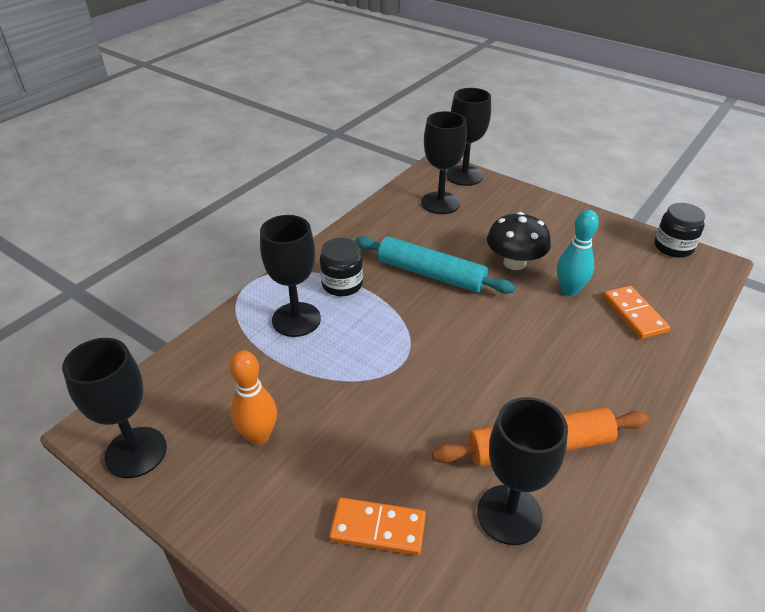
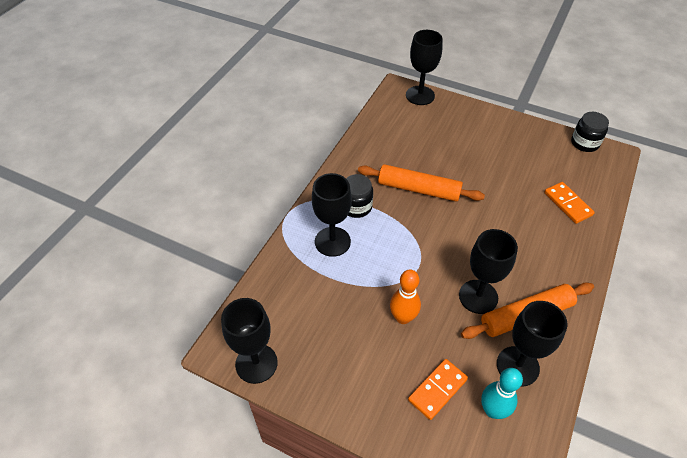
camera: 10 degrees left, 10 degrees up
orange bowling pin [229,350,277,445] -> orange bowling pin moved to [390,269,421,324]
orange domino [329,497,426,556] -> orange domino turned 45 degrees counterclockwise [408,359,468,420]
turquoise rolling pin [355,236,515,294] -> orange rolling pin [358,164,485,202]
black goblet [421,111,467,214] -> black goblet moved to [459,229,518,314]
black mushroom [487,212,551,270] -> none
turquoise bowling pin [557,210,599,296] -> turquoise bowling pin moved to [481,368,523,419]

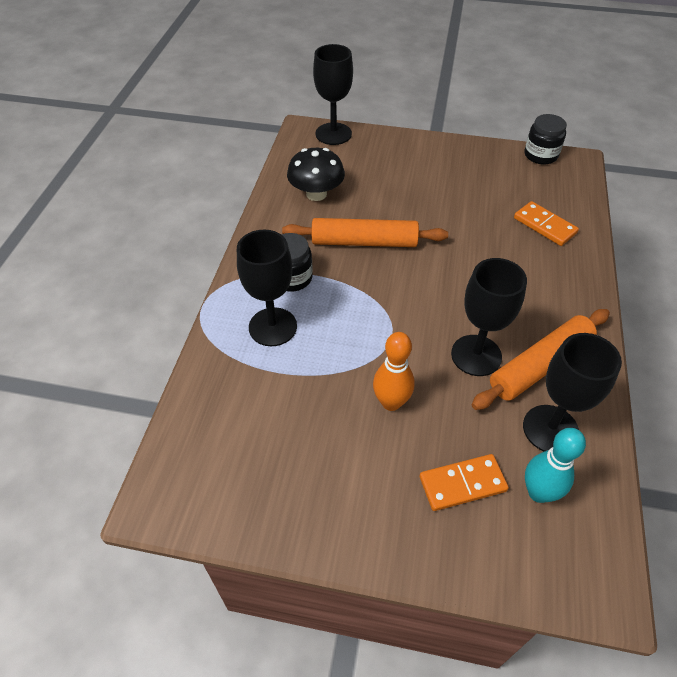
camera: 15 degrees left, 0 degrees up
black goblet [221,298,278,384] -> none
orange domino [408,359,468,420] -> orange domino turned 45 degrees clockwise [420,454,509,511]
none -> black mushroom [287,148,345,201]

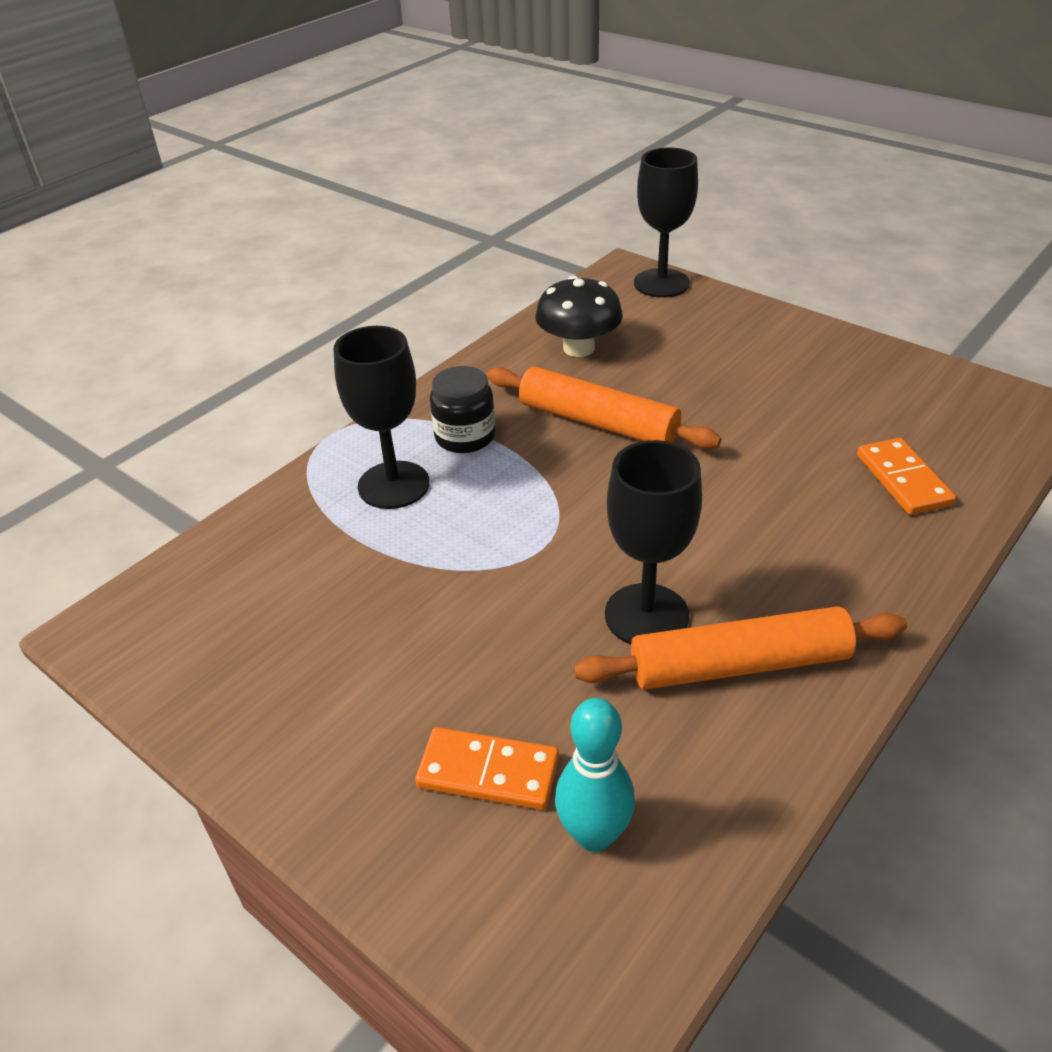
camera: 30 degrees right, 10 degrees down
orange bowling pin [373,332,415,411] -> none
black goblet [523,333,622,451] -> none
black jar [524,114,567,165] -> none

